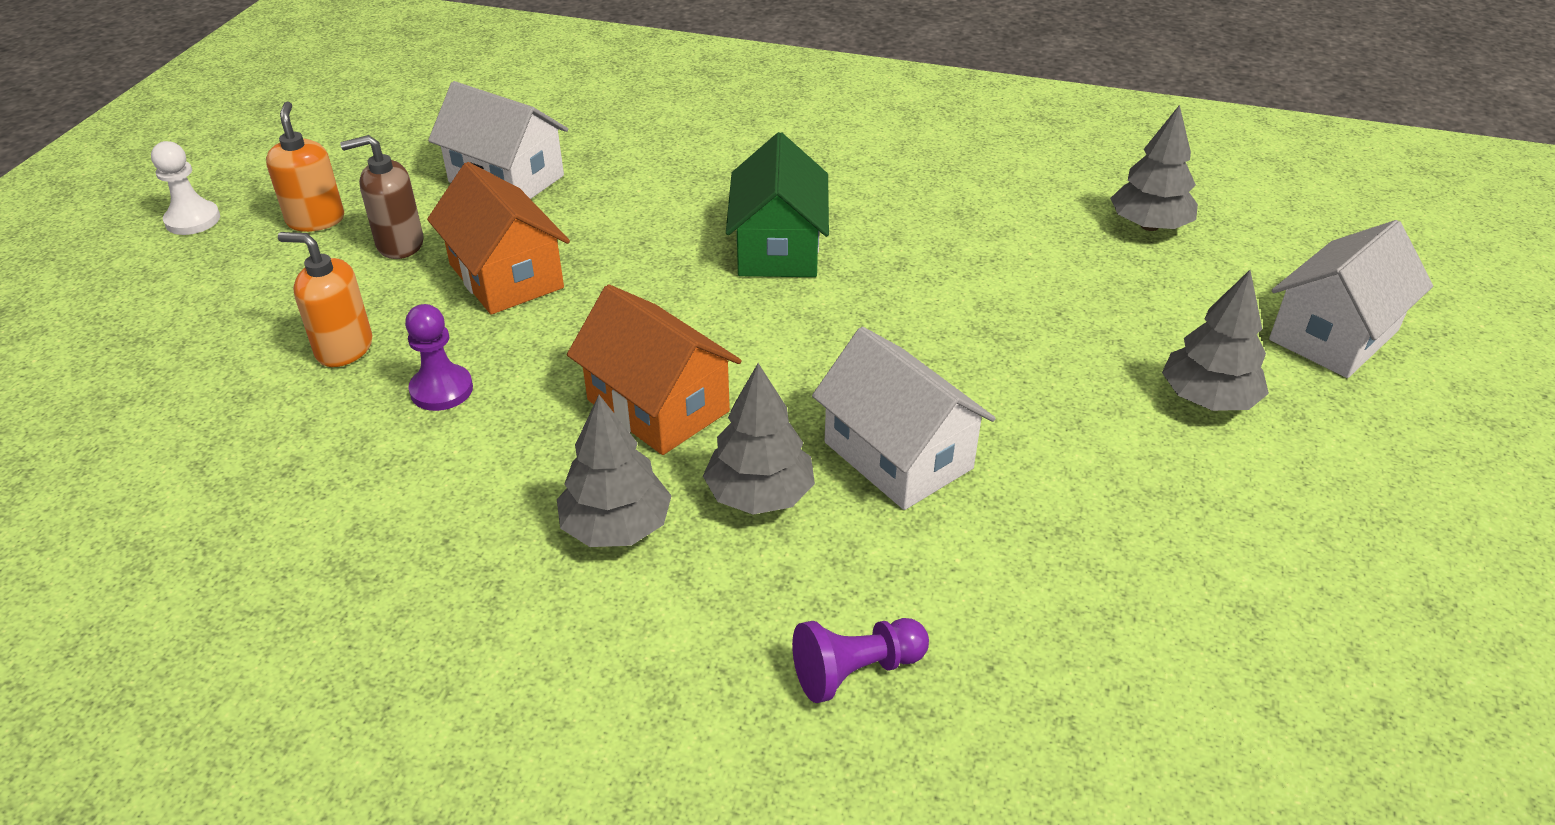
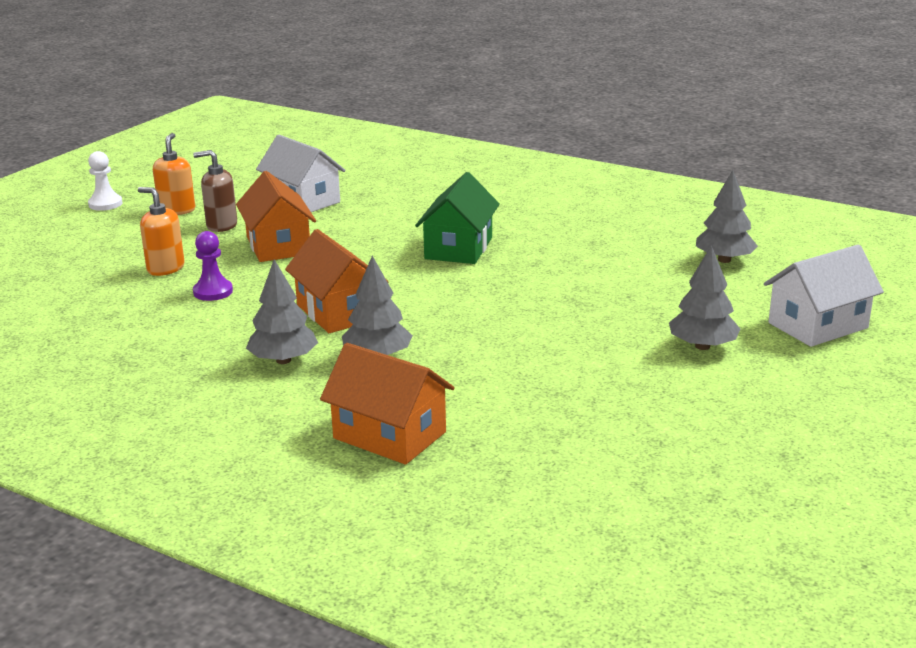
camera: 15 degrees right, 15 degrees down
purple pawn [792,618,929,703] -> orange house [320,343,455,465]
white house [812,327,996,510] -> none

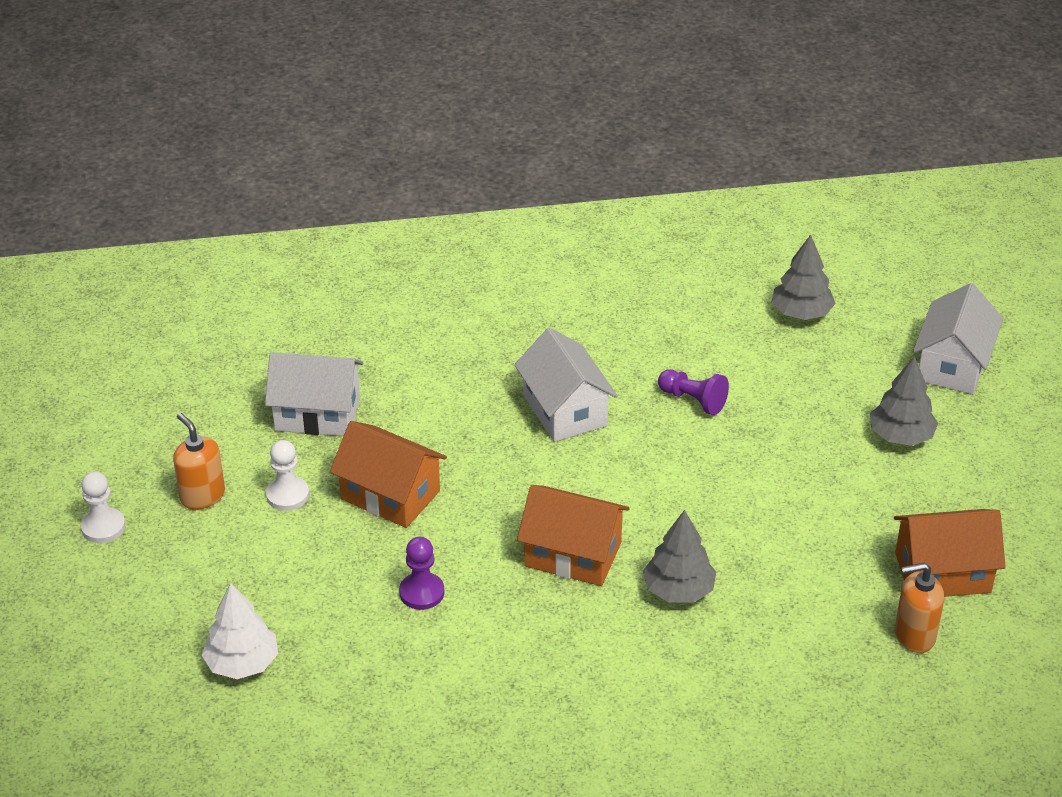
camera: 40 degrees left, 15 degrees up
orange soap dispenser [138,187,185,276] -> orange soap dispenser moved to [895,562,944,653]
brown soap dispenser [193,150,237,232] -> white pawn [266,440,309,511]
grey tree [246,259,318,364] -> none
orange house [320,343,455,465] -> orange house moved to [894,509,1006,597]
green house [415,172,500,264] -> white house [514,328,618,442]
none -> white tree [202,583,278,679]
none -> purple pawn [658,369,729,415]

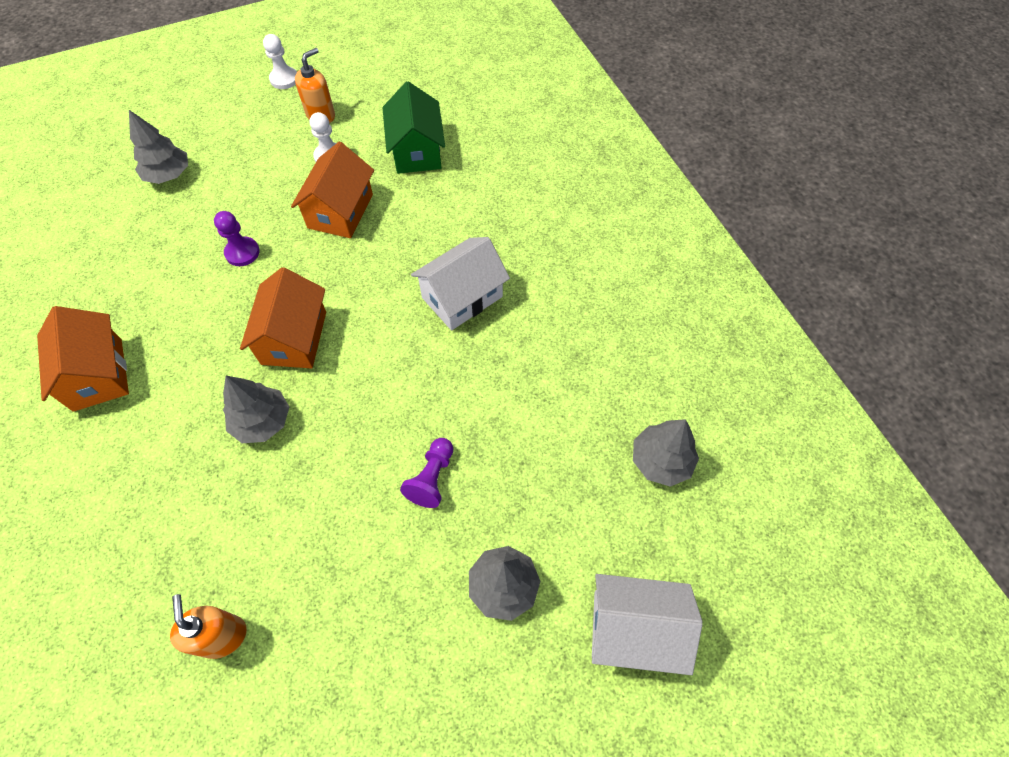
camera: 75 degrees right, 20 degrees up
white tree [202,583,278,679] -> grey tree [129,110,188,184]
white house [265,352,363,436] -> green house [382,81,445,174]
purple pawn [658,369,729,415] -> purple pawn moved to [400,438,453,508]
orange house [894,509,1006,597] -> orange house moved to [37,306,129,412]

